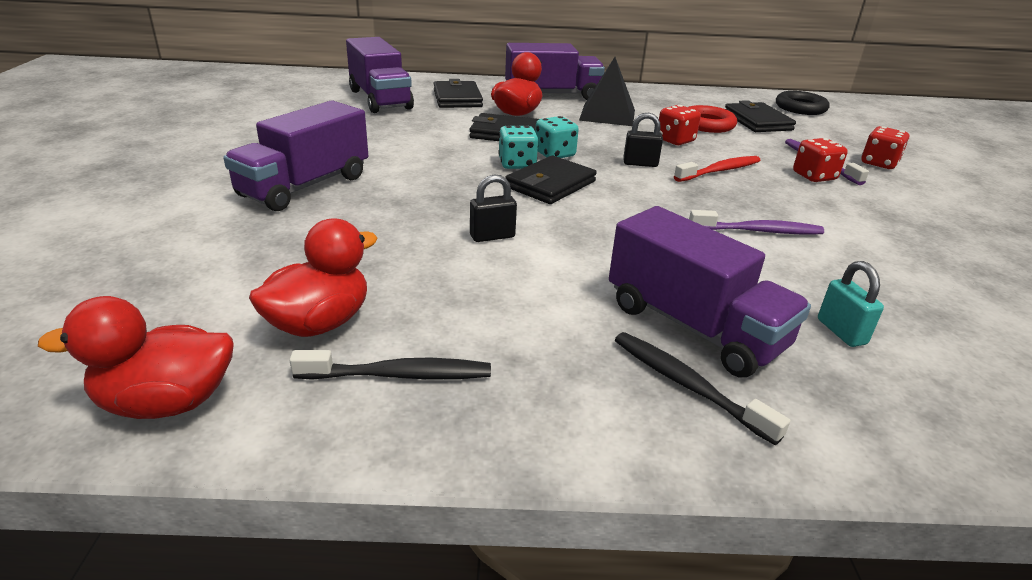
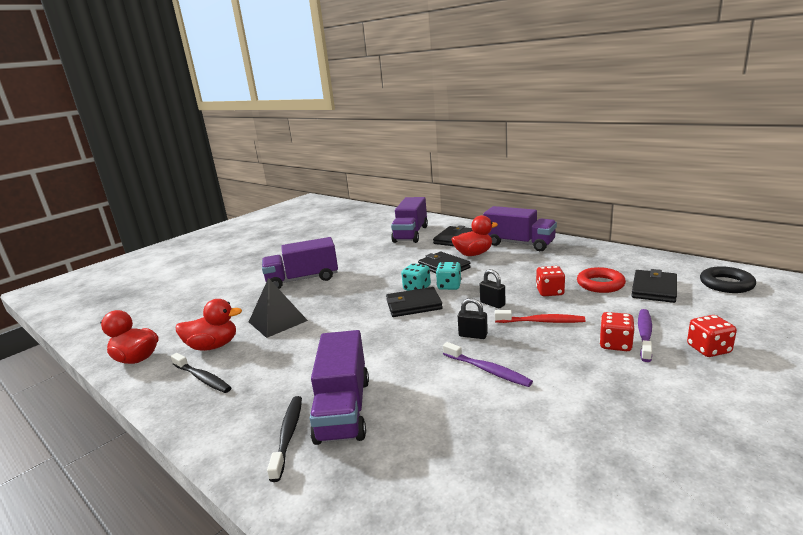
camera: 45 degrees right, 10 degrees down
black padlock [470,175,517,242] -> black padlock moved to [458,298,488,339]
black pyramid [579,57,635,126] -> black pyramid moved to [249,278,308,338]
turquoise padlock [818,261,884,347] -> none

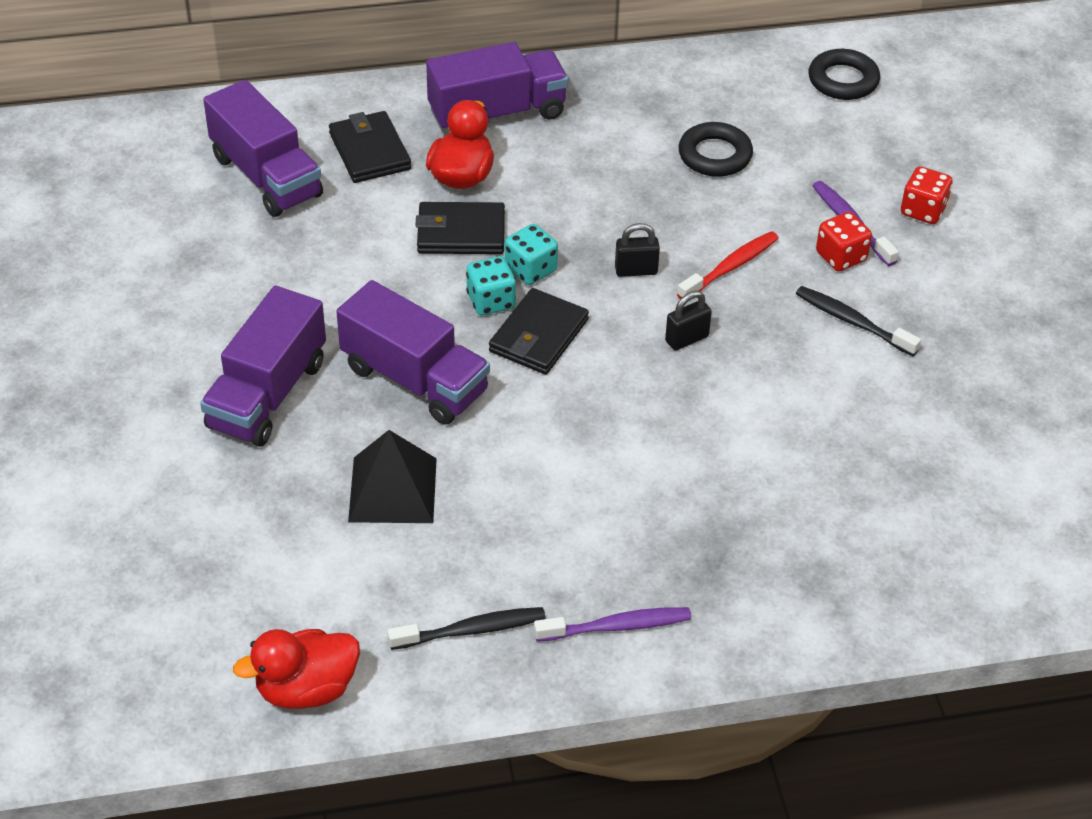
camera: 55 degrees left, 25 degrees up
red duck [176,299,242,351] -> none
black toothbrush [267,396,302,482] -> black toothbrush moved to [796,286,921,356]
purple truck [310,330,369,445] -> purple truck moved to [336,280,490,425]
purple toothbrush [443,342,533,387] -> purple toothbrush moved to [534,607,691,642]
red dice [536,266,565,296] -> none
red ring [577,267,626,293] -> black ring [679,122,753,177]
black wallet [631,269,677,303] -> none

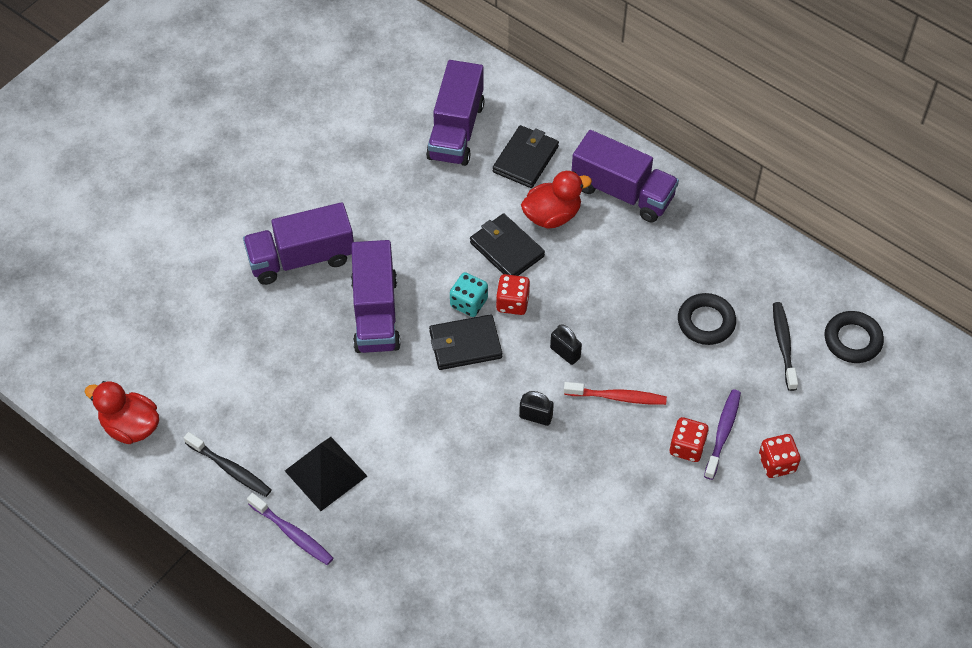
camera: 50 degrees right, 10 degrees up
black pyramid [348,430,437,523] -> black pyramid moved to [285,437,367,511]
turquoise dice [505,224,558,285] -> red dice [496,274,530,315]
black toothbrush [796,286,921,356] -> black toothbrush moved to [773,302,798,391]

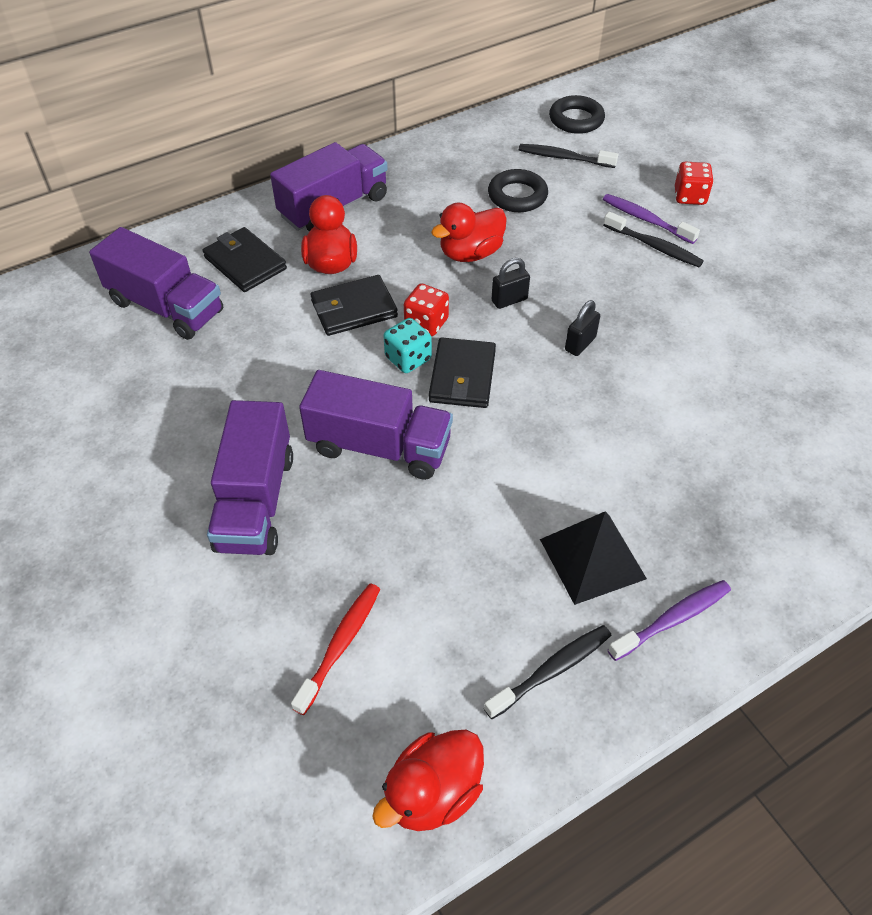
camera: 70 degrees left, 5 degrees down
red toothbrush [564,382,667,405] -> red toothbrush moved to [291,583,380,715]
red dice [669,417,709,462] -> black toothbrush [603,212,704,267]
none -> red duck [431,203,507,262]

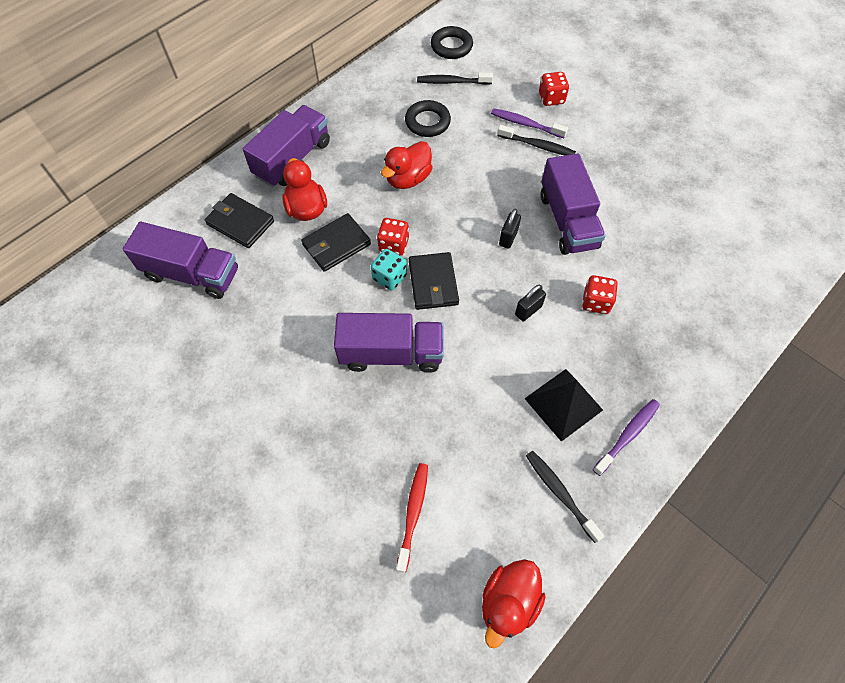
camera: 15 degrees left, 10 degrees up
purple truck [207,400,293,555] -> purple truck moved to [541,153,606,255]
black toothbrush [484,625,612,719] -> black toothbrush turned 75 degrees counterclockwise [526,451,604,543]
black padlock [492,258,530,309] -> black padlock moved to [515,285,546,321]
none -> red dice [582,275,618,314]

